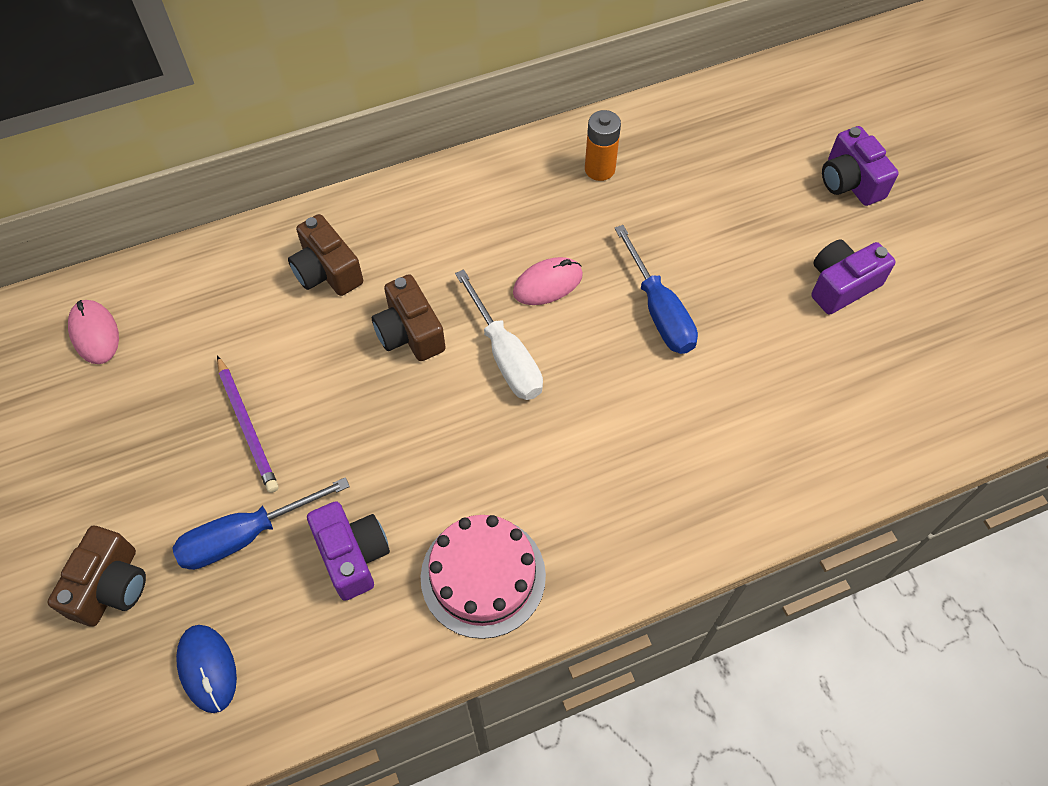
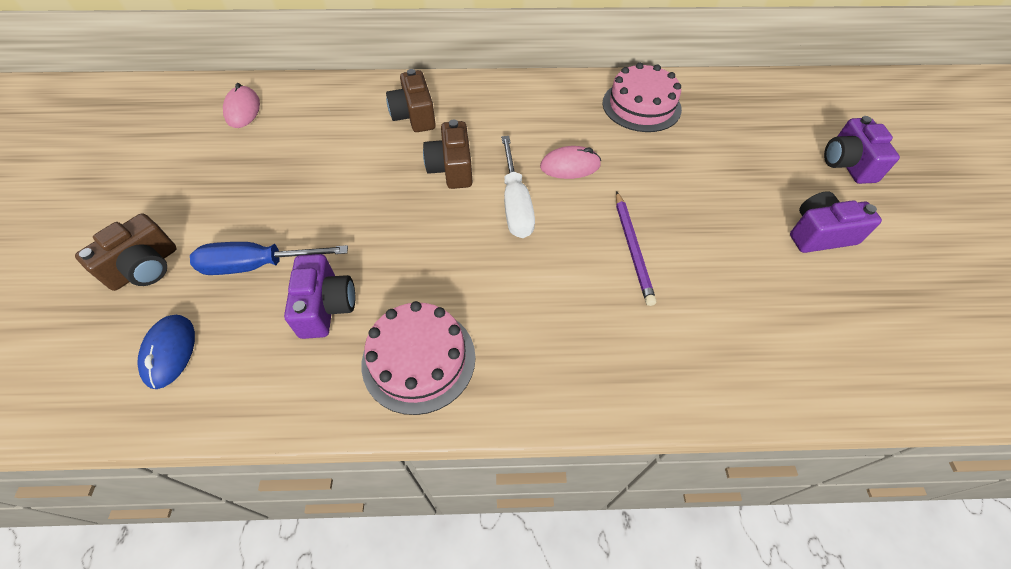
camera: 20 degrees right, 5 degrees down
purple pencil [217,356,279,493] -> purple pencil moved to [616,191,656,306]
orange battery [585,110,621,181] -> pink cake [602,63,682,132]
blue screwdriver [614,225,698,354] -> none

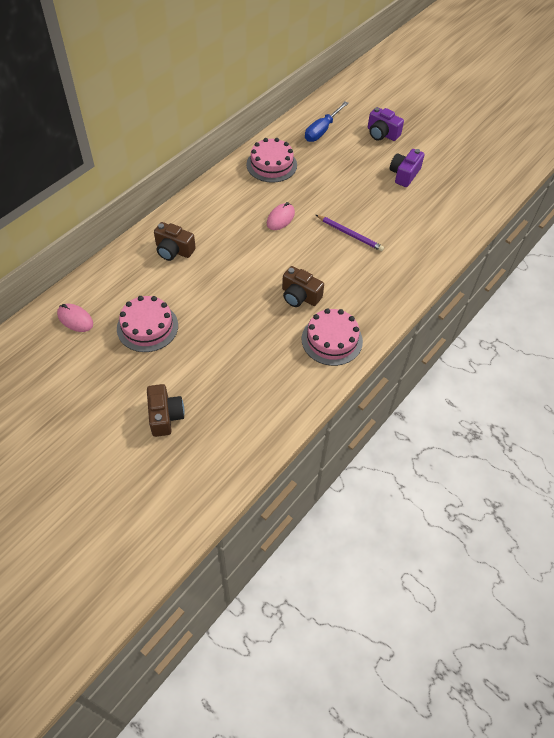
camera: 50 degrees left, 0 degrees up
blue mouse [137,315,195,389] -> none
blue screwdriver [190,242,348,275] -> blue screwdriver moved to [305,101,348,142]
purple camera [284,254,355,339] -> none
brown camera [423,120,472,189] -> brown camera moved to [282,266,324,307]
white screwdriver [501,136,535,238] -> none
none -> pink cake [117,296,178,352]

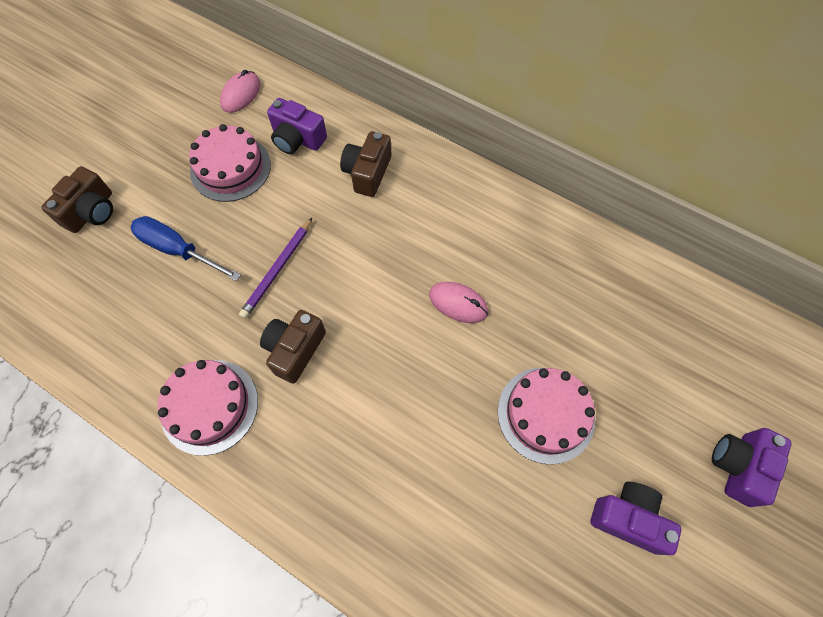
camera: 85 degrees right, 10 degrees up
brown camera [147,384,185,437] -> brown camera turned 45 degrees counterclockwise [41,166,113,233]
pink cake [246,138,297,183] -> pink cake moved to [498,368,595,464]
blue screwdriver [305,101,348,142] -> blue screwdriver moved to [130,216,241,281]
purple pencil [316,215,384,251] -> purple pencil moved to [239,218,312,319]
none -> purple camera [267,98,327,155]

